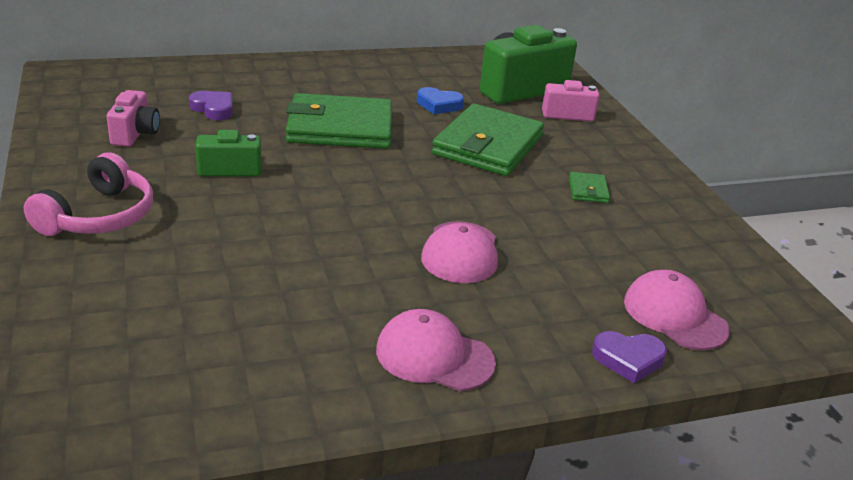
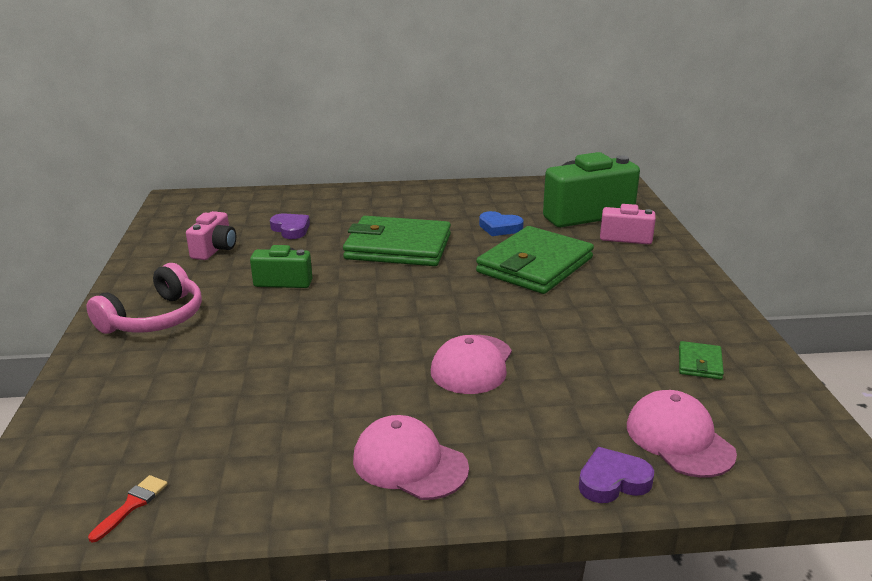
camera: 15 degrees right, 5 degrees down
green wallet [569,172,610,203] -> green wallet moved to [679,341,724,380]
purple heart [592,331,667,383] -> purple heart turned 150 degrees clockwise [579,447,654,503]
none -> red brush [88,475,168,542]

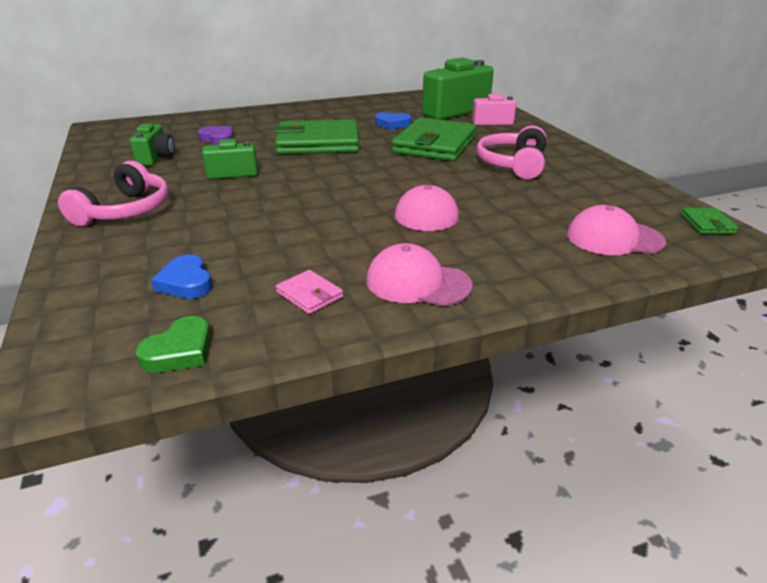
camera: 15 degrees left, 5 degrees up
red brush [88,475,168,542] -> green heart [136,316,211,373]
pink camera [186,211,236,260] -> green camera [130,124,175,166]
purple heart [579,447,654,503] -> none
pink cap [627,390,737,478] -> pink cap turned 45 degrees counterclockwise [567,205,666,255]
green wallet [679,341,724,380] -> green wallet moved to [681,208,738,234]
none -> blue heart [151,255,212,299]
none -> pink wallet [276,270,343,314]
none -> pink headphones [477,126,547,179]

